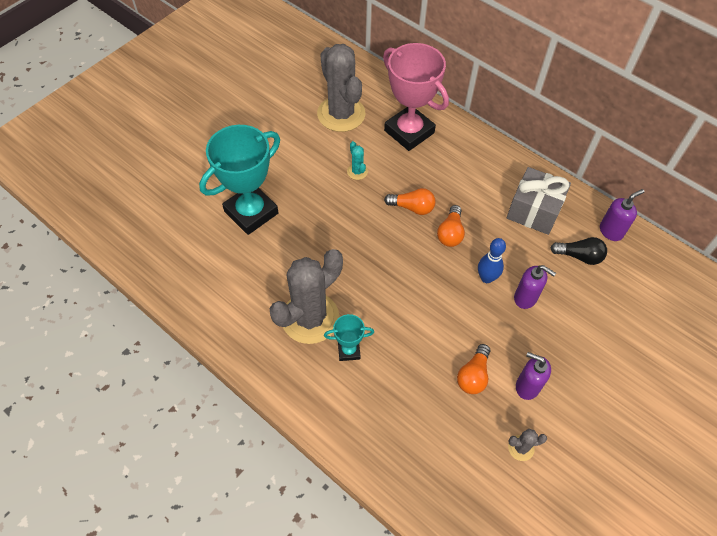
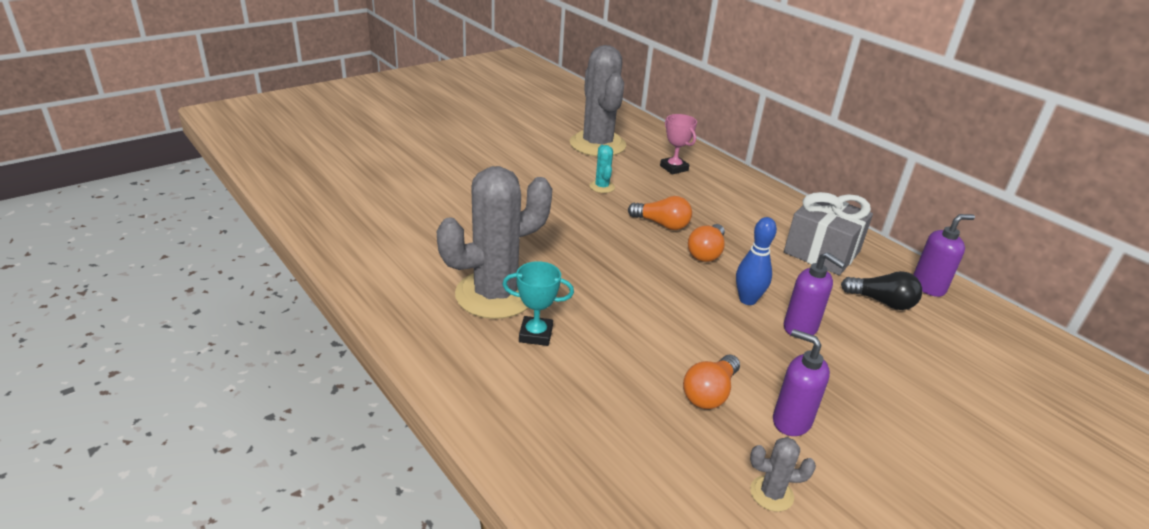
camera: 10 degrees right, 25 degrees down
turquoise trophy [199,125,280,235] -> none
pink trophy [383,43,449,151] -> pink trophy [660,114,697,175], size x0.47

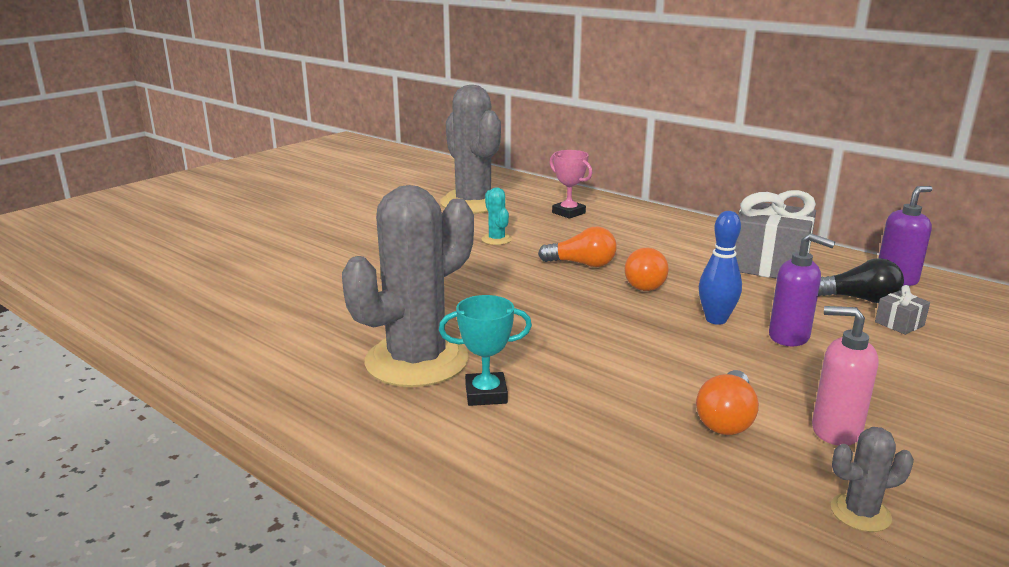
camera: 10 degrees left, 10 degrees down
purple soap dispenser [773,329,830,436] -> pink soap dispenser [812,306,879,446]
none -> grey gift [875,285,930,335]

